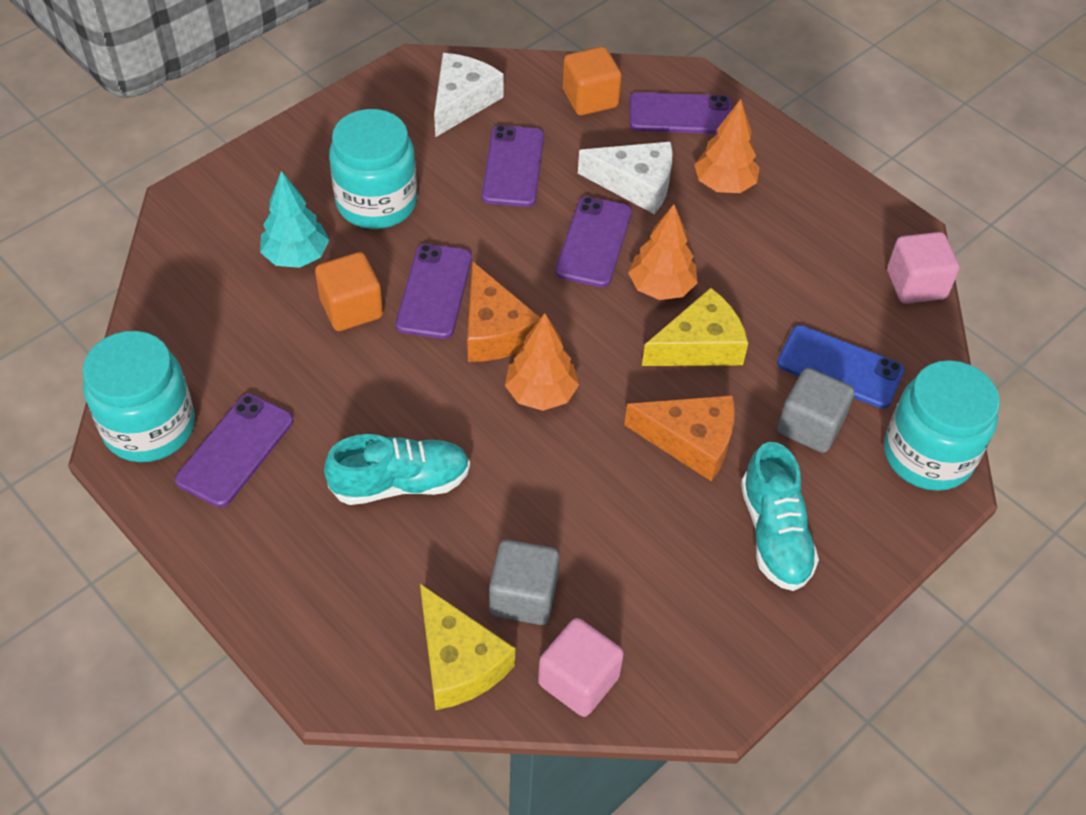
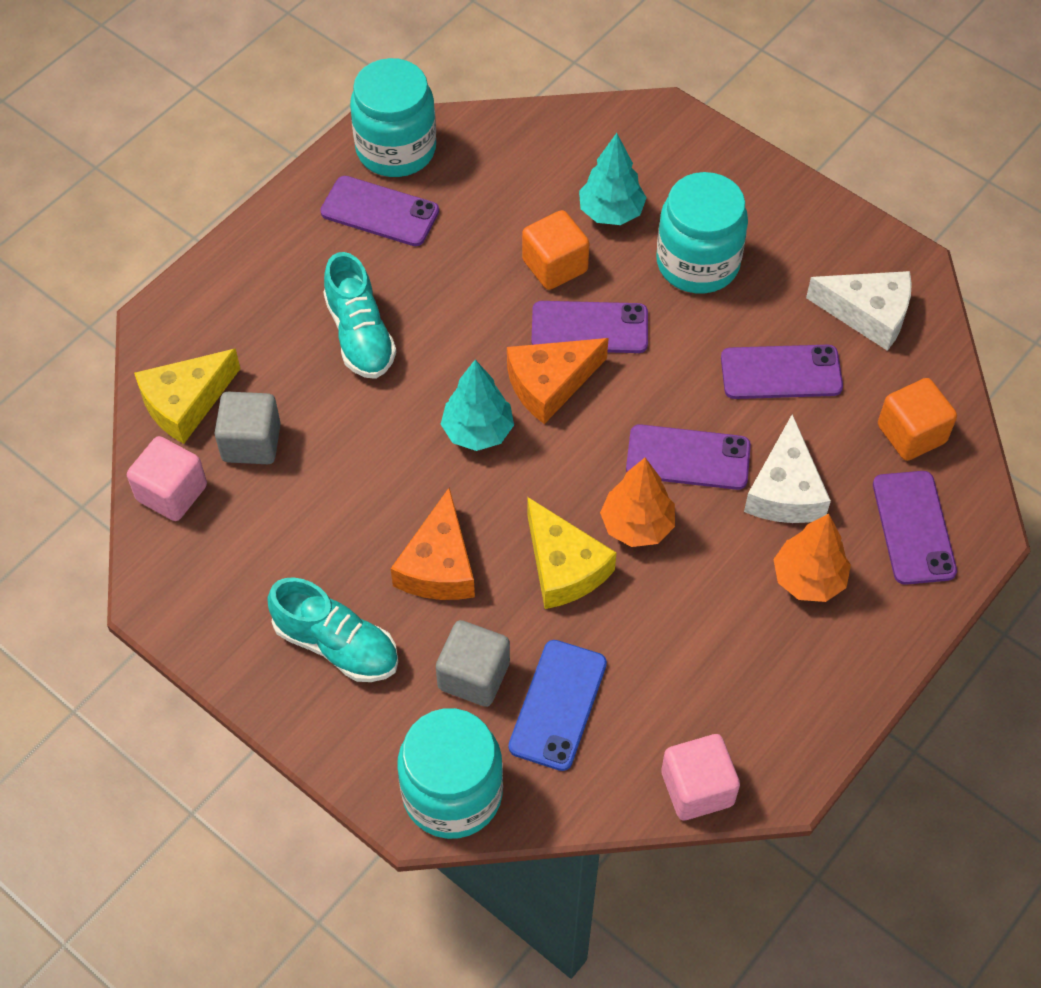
camera: 85 degrees right, 5 degrees up
orange tree [505,313,579,411] -> turquoise tree [441,360,514,451]
turquoise shoe [741,442,819,591] -> turquoise shoe turned 135 degrees counterclockwise [267,577,398,682]

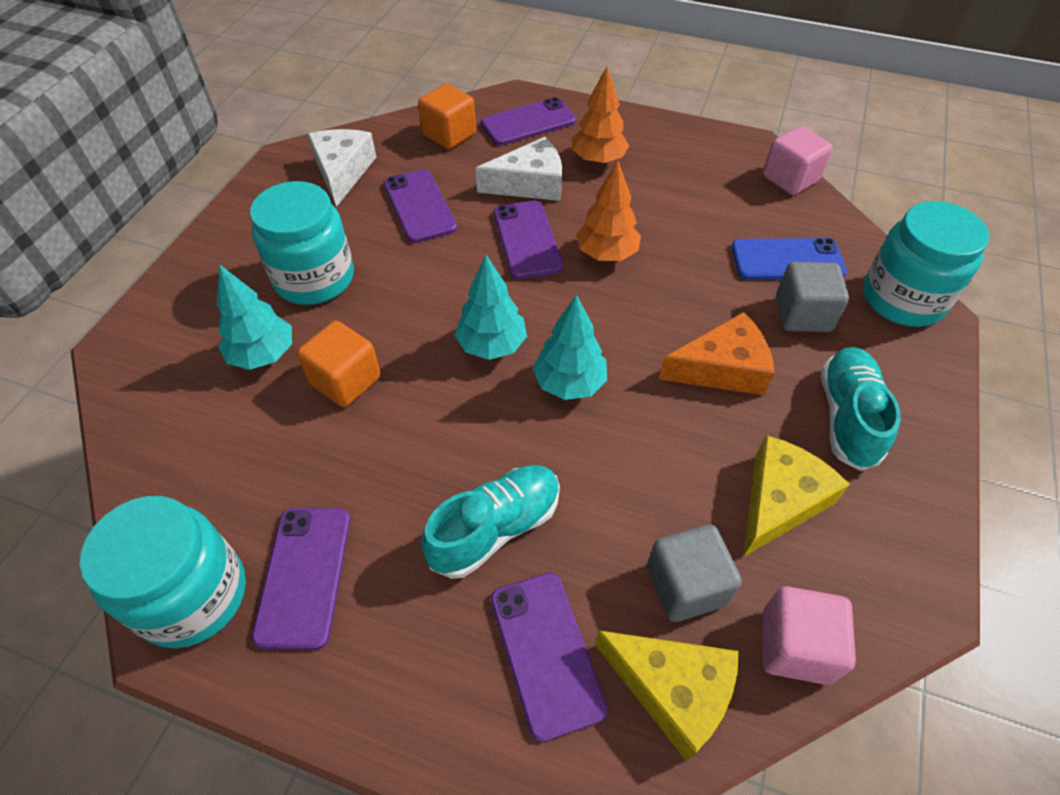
camera: 110 degrees left, 5 degrees down
orange cheese [507,338,609,424] -> turquoise tree [455,255,527,360]
yellow cheese [527,497,617,609] -> yellow cheese moved to [743,435,850,557]
purple phone [531,301,648,353] -> purple phone moved to [491,572,608,742]

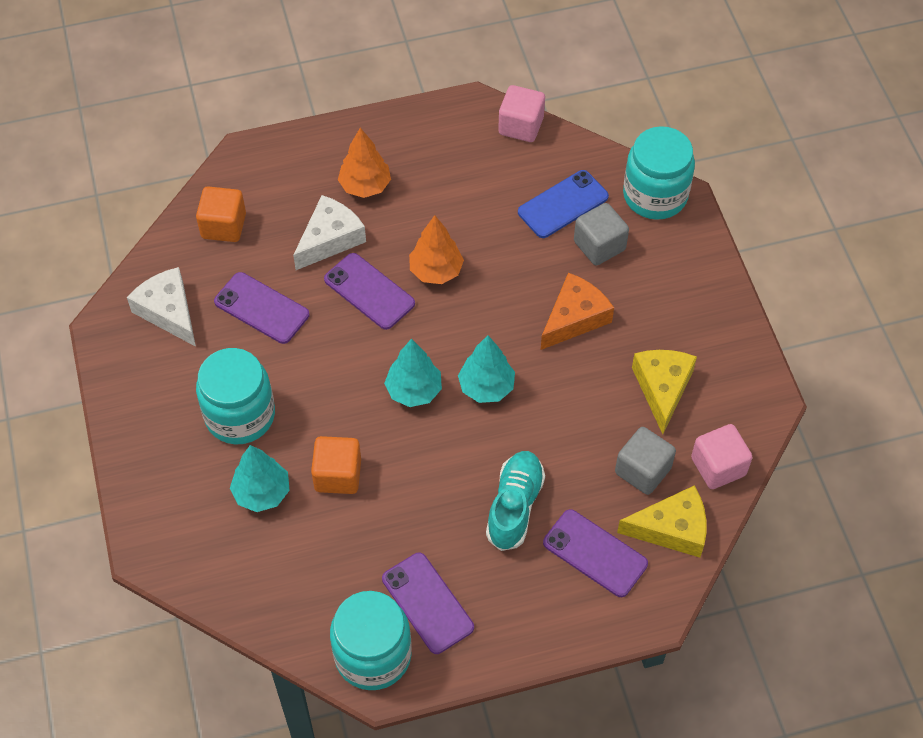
camera: 35 degrees left, 5 degrees up
purple phone [481,97,576,146] -> none
turquoise shoe [821,347,901,471] -> none

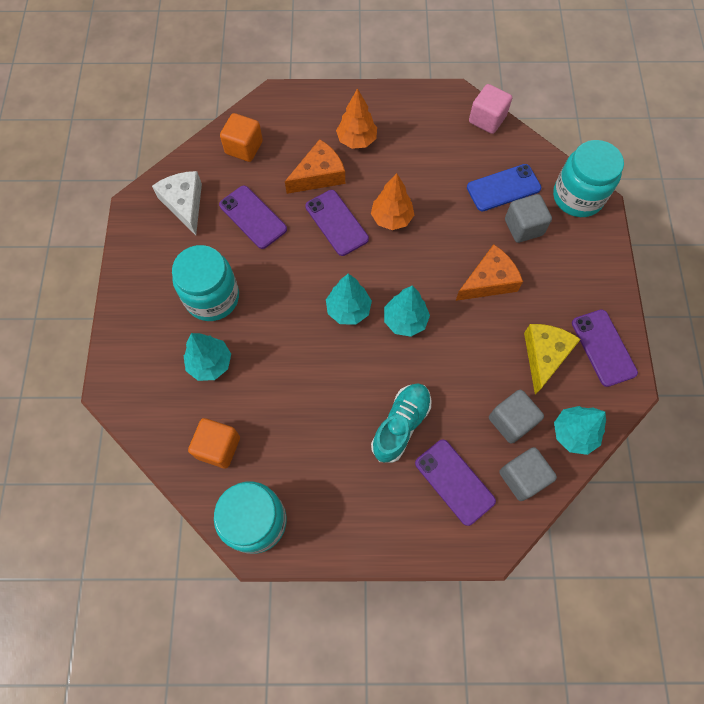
camera: 15 degrees right, 10 degrees up
white cheese [293,195,366,270] -> orange cheese [285,139,345,194]
orange cube [311,436,361,494] -> orange cube moved to [188,418,240,468]
purple phone [382,553,474,654] -> purple phone moved to [572,309,638,387]
yellow cheese [617,485,707,558] -> grey cube [499,447,557,501]
pink cube [691,424,753,489] -> turquoise tree [554,406,606,455]

